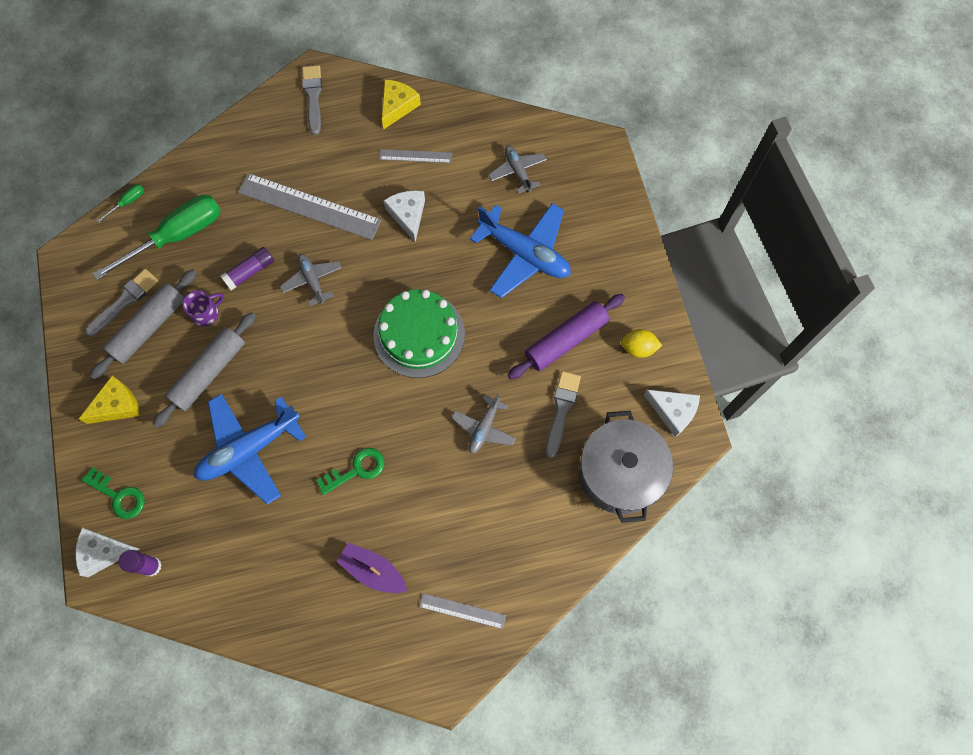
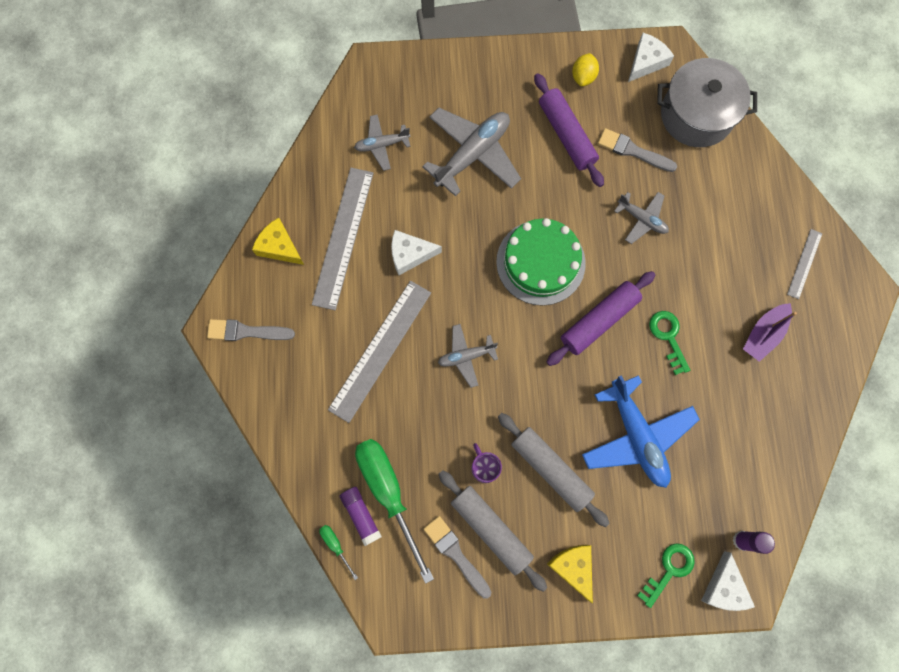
camera: 80 degrees left, 5 degrees up
purple glue stick [220,247,274,291] -> purple glue stick moved to [339,487,382,546]
grey ruler [379,149,452,163] -> grey ruler [312,168,374,310], size x1.99
blue plane [470,203,571,298] -> grey plane [422,108,521,196]
none -> purple rolling pin [547,271,655,366]

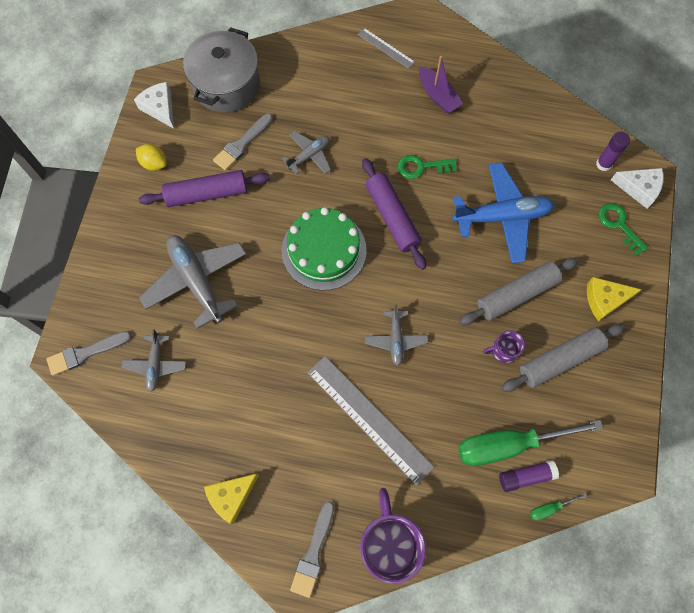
camera: 75 degrees left, 5 degrees down
grey ruler [312,168,374,310] -> none
white cheese [391,230,442,275] -> none
grey brush [424,516,491,599] -> grey brush moved to [46,331,132,376]
none -> purple mug [360,488,426,584]

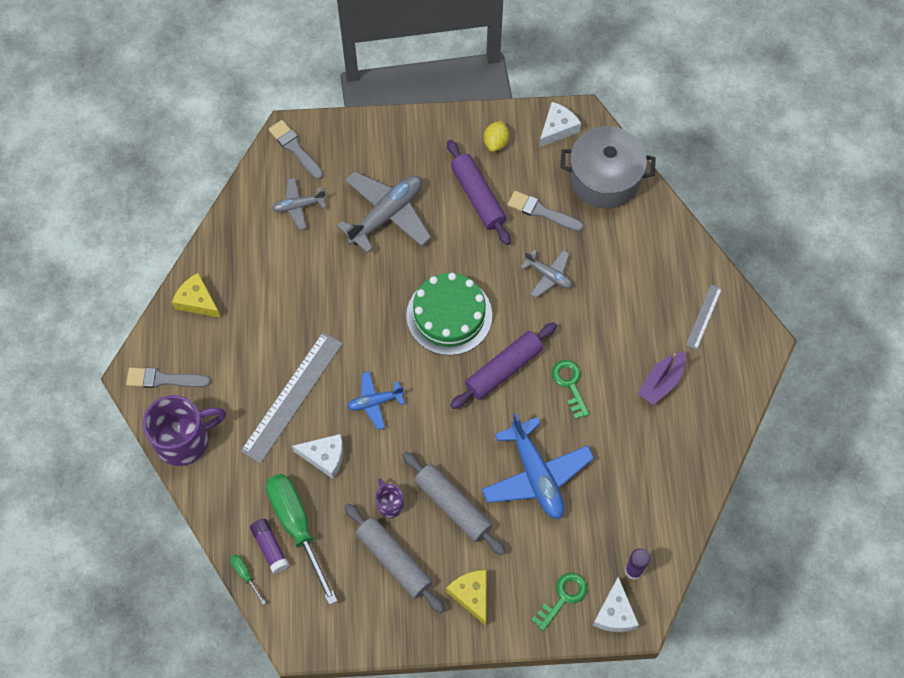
camera: 75 degrees right, 5 degrees down
grey plane [365,304,428,366] -> blue plane [347,371,405,430]
none -> white cheese [292,434,343,479]

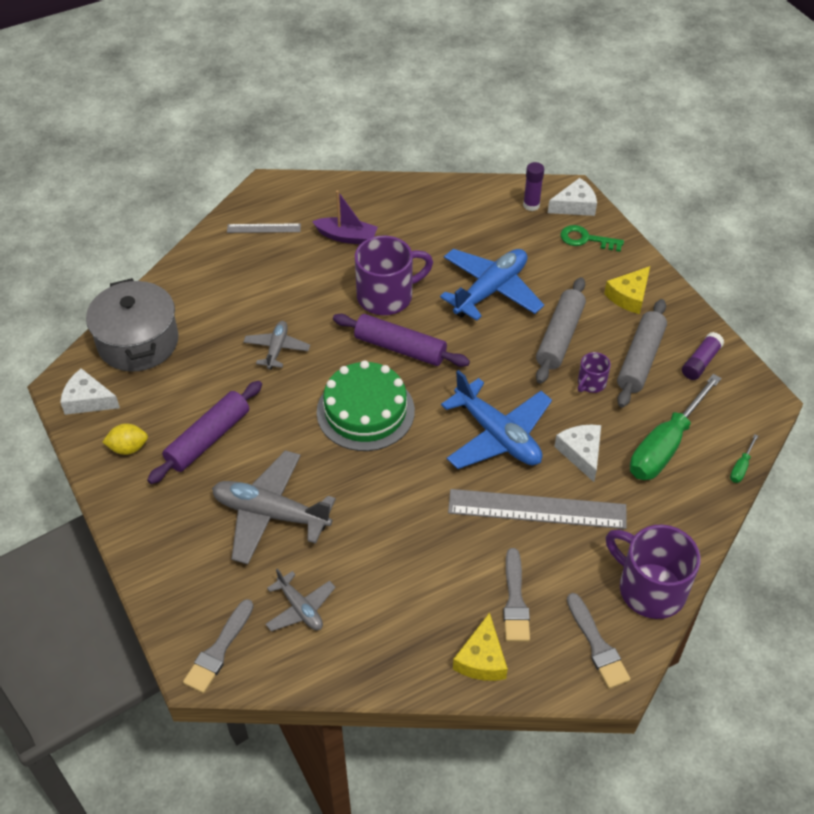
camera: 115 degrees left, 15 degrees down
purple glue stick [250,519,289,574] -> purple glue stick moved to [682,332,724,380]
blue plane [347,371,405,430] -> blue plane [441,370,552,469], size x1.83
grey brush [508,191,584,231] -> grey brush moved to [503,548,530,642]
green key [552,360,590,419] -> purple mug [355,235,433,315]

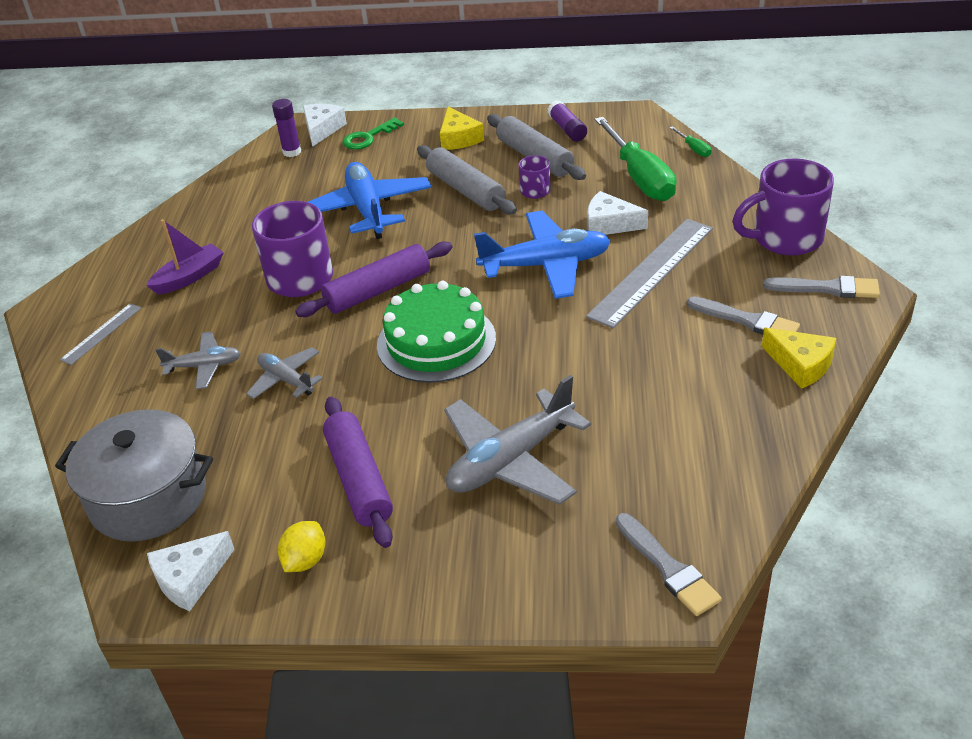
camera: 55 degrees left, 10 degrees down
grey plane [265,568,336,631] -> grey plane moved to [155,331,241,389]

